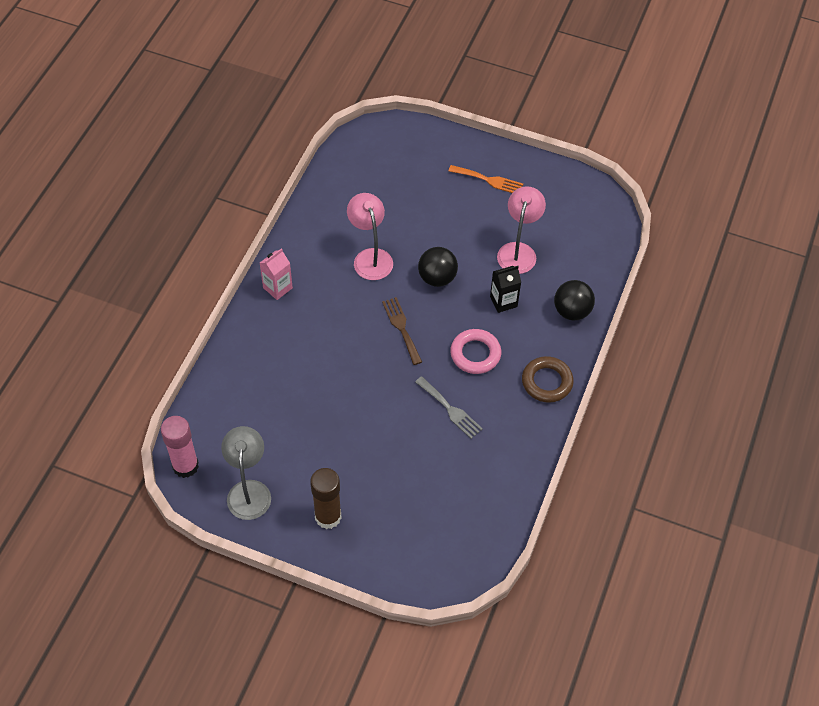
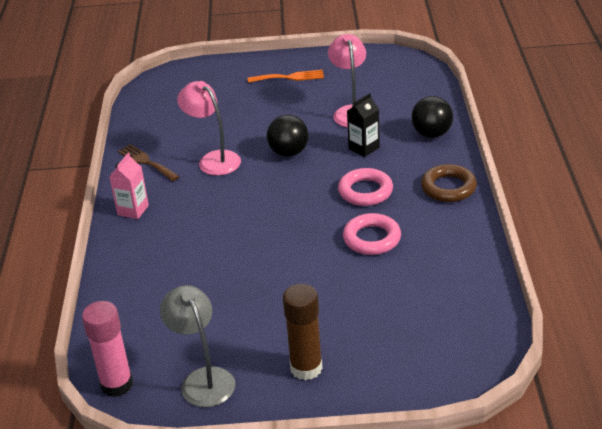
camera: 20 degrees left, 20 degrees down
brown fork [382,297,422,365] -> brown fork moved to [118,144,180,181]
grey fork [415,376,483,439] -> pink ring [343,213,401,255]

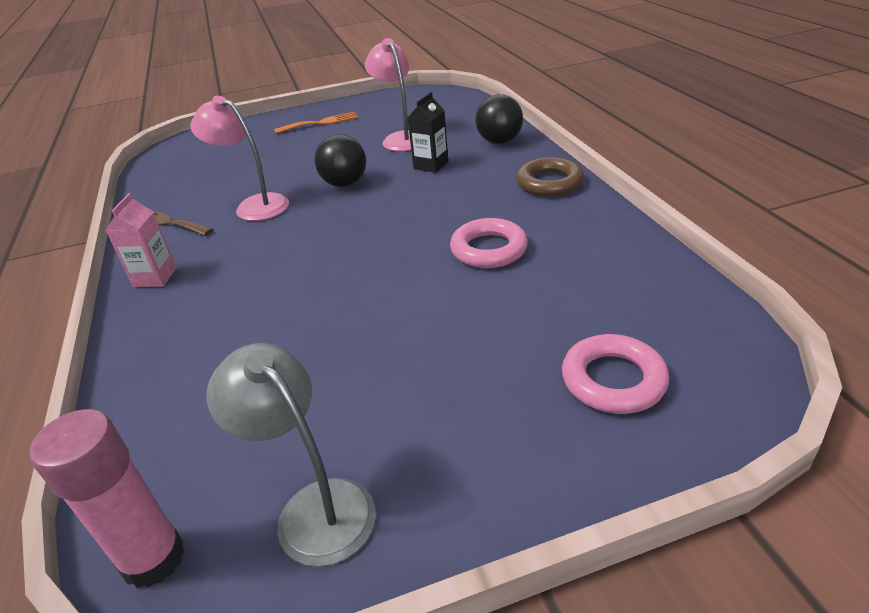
camera: 15 degrees left, 0 degrees up
brown glue stick [283,284,323,380] -> none
pink ring [338,168,393,206] -> pink ring moved to [562,334,669,414]

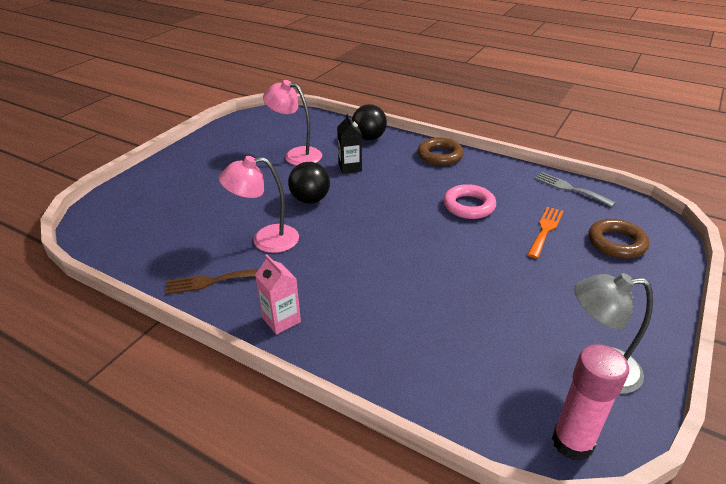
camera: 45 degrees left, 0 degrees up
orange fork [274,112,358,134] -> orange fork moved to [528,207,563,258]
pink ring [562,334,669,414] -> brown ring [588,219,649,259]
none -> grey fork [534,172,616,207]

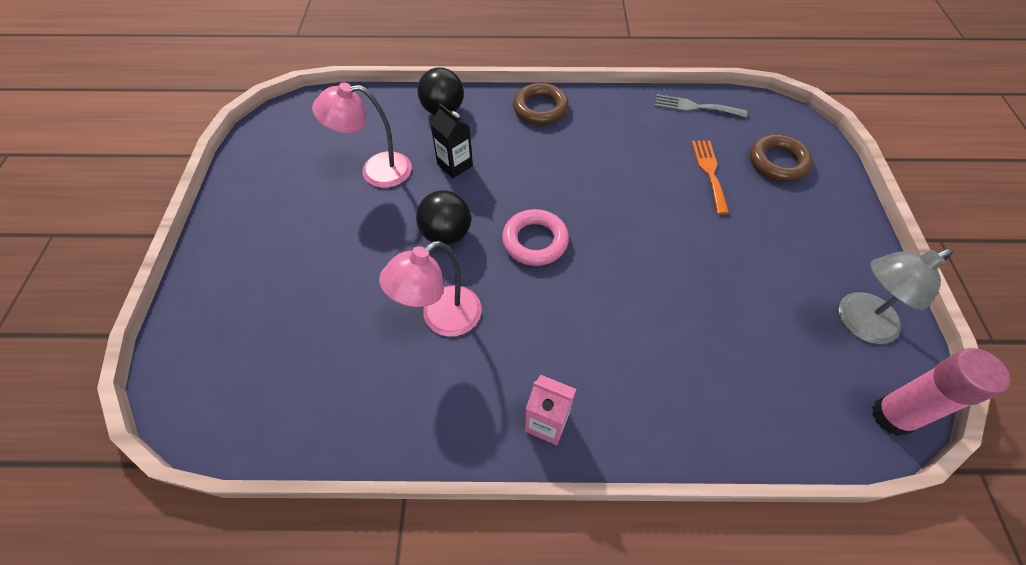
camera: 30 degrees left, 20 degrees up
brown fork [166,269,259,294] -> none
pink ring [443,184,496,219] -> pink ring moved to [502,209,569,266]

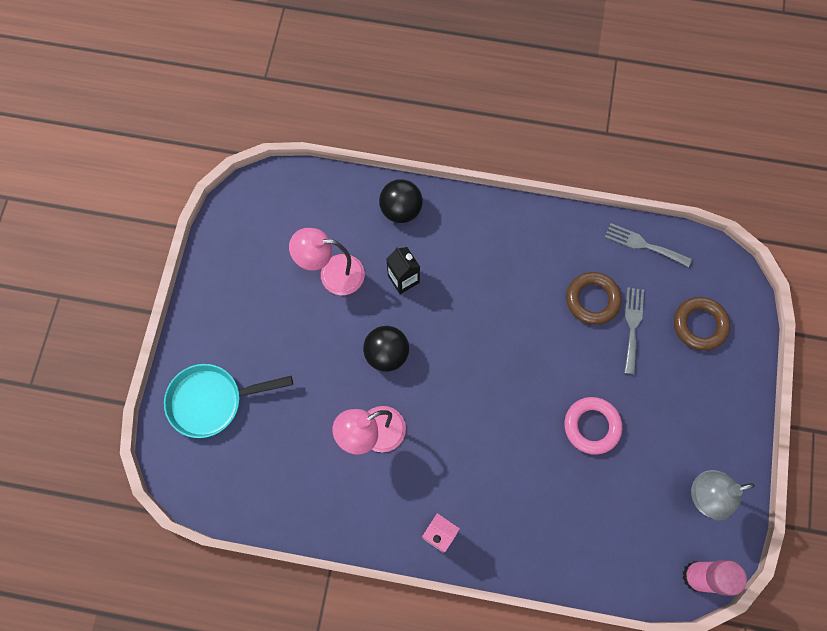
camera: 10 degrees right, 15 degrees up
pink ring [502,209,569,266] -> pink ring moved to [565,397,622,455]
brown ring [513,83,569,125] -> brown ring moved to [566,272,622,325]
orange fork [692,140,729,215] -> grey fork [624,287,644,375]
none -> turquoise pan [164,364,293,438]

